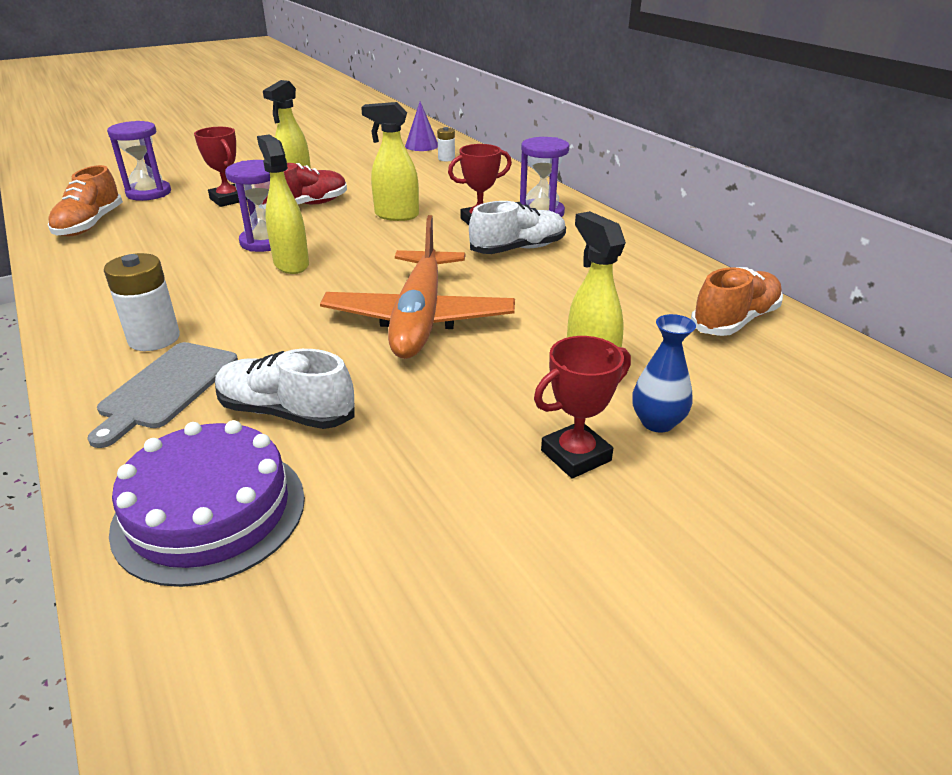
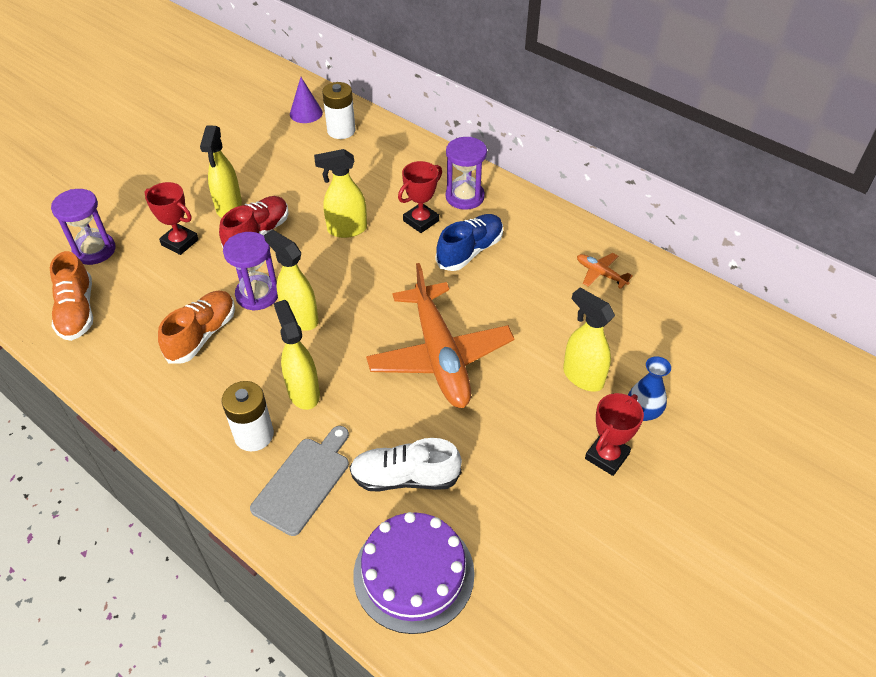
camera: 20 degrees left, 15 degrees up
grey cutting board [87,342,238,448] -> grey cutting board turned 150 degrees counterclockwise [250,426,349,536]
white battery [437,127,455,161] -> white battery [322,82,356,139], size x1.76
white shoe [469,201,566,254] -> blue shoe [436,214,503,271]
orange shoe [691,267,783,336] -> orange shoe moved to [158,291,235,363]
none -> yellow spray bottle [274,300,320,410]
none -> orange plane [577,253,633,289]

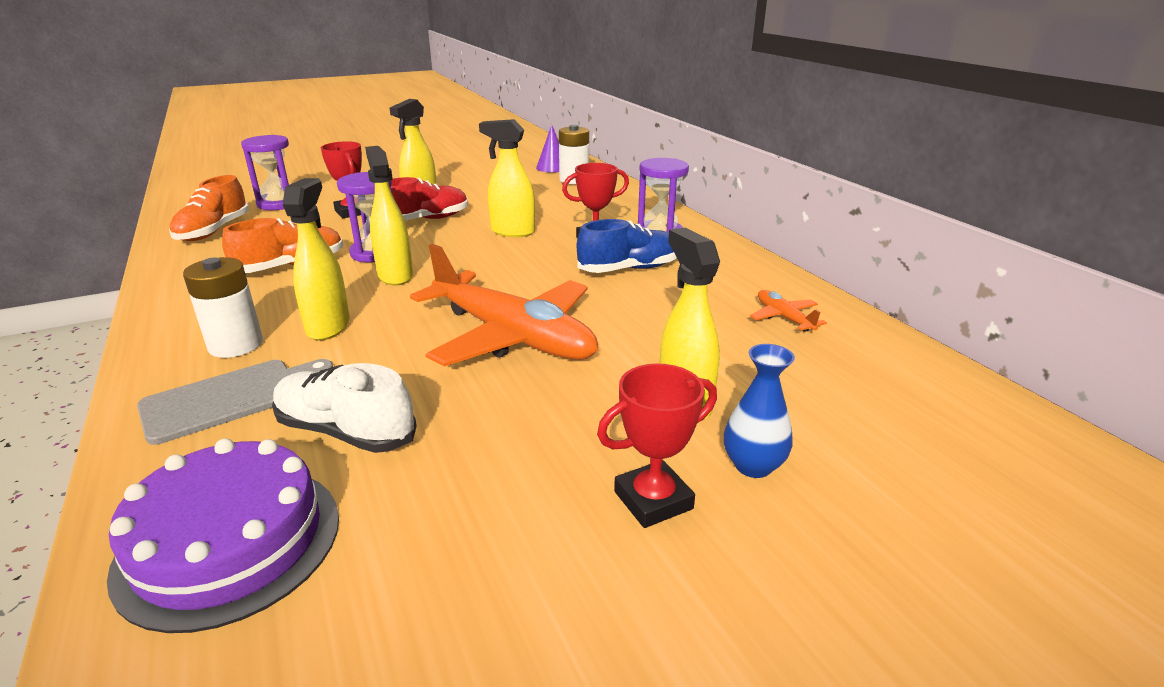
camera: 25 degrees right, 20 degrees down
orange plane [366,263,514,408] -> orange plane turned 60 degrees counterclockwise [410,244,598,367]

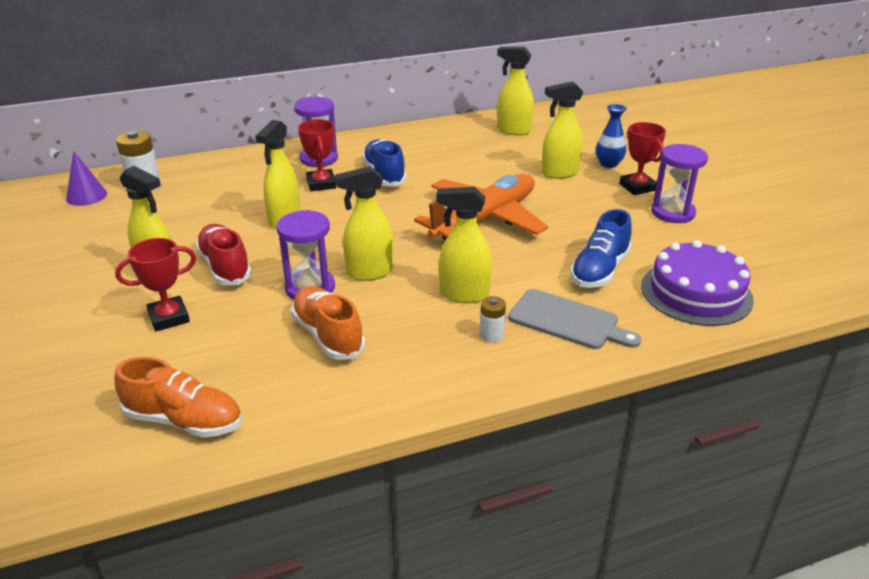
camera: 85 degrees left, 5 degrees up
grey cutting board [137,359,333,445] -> grey cutting board turned 150 degrees clockwise [508,289,641,349]
white battery [183,257,263,358] -> white battery [480,296,506,343], size x0.57
purple hourglass [241,135,290,210] -> purple hourglass moved to [651,144,708,223]
white shoe [272,363,417,453] -> blue shoe [570,209,632,288]
orange plane [750,290,827,332] -> none
none -> yellow spray bottle [497,47,534,135]

